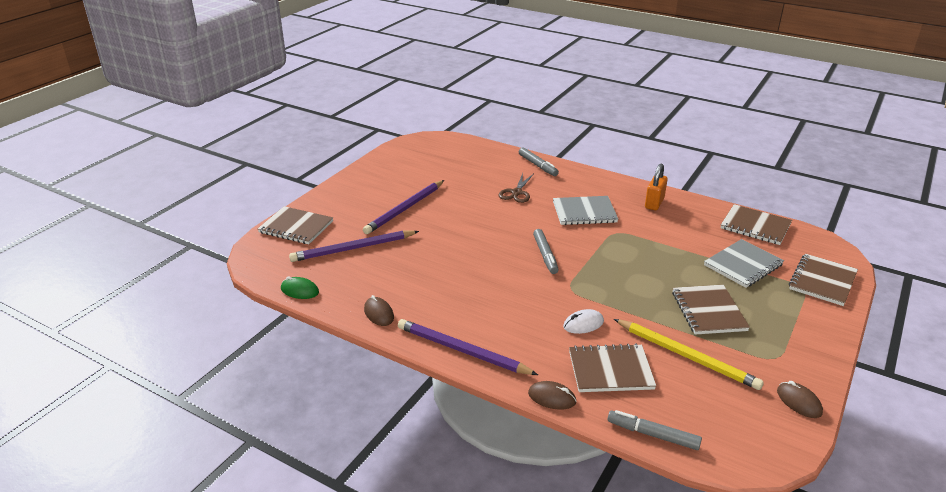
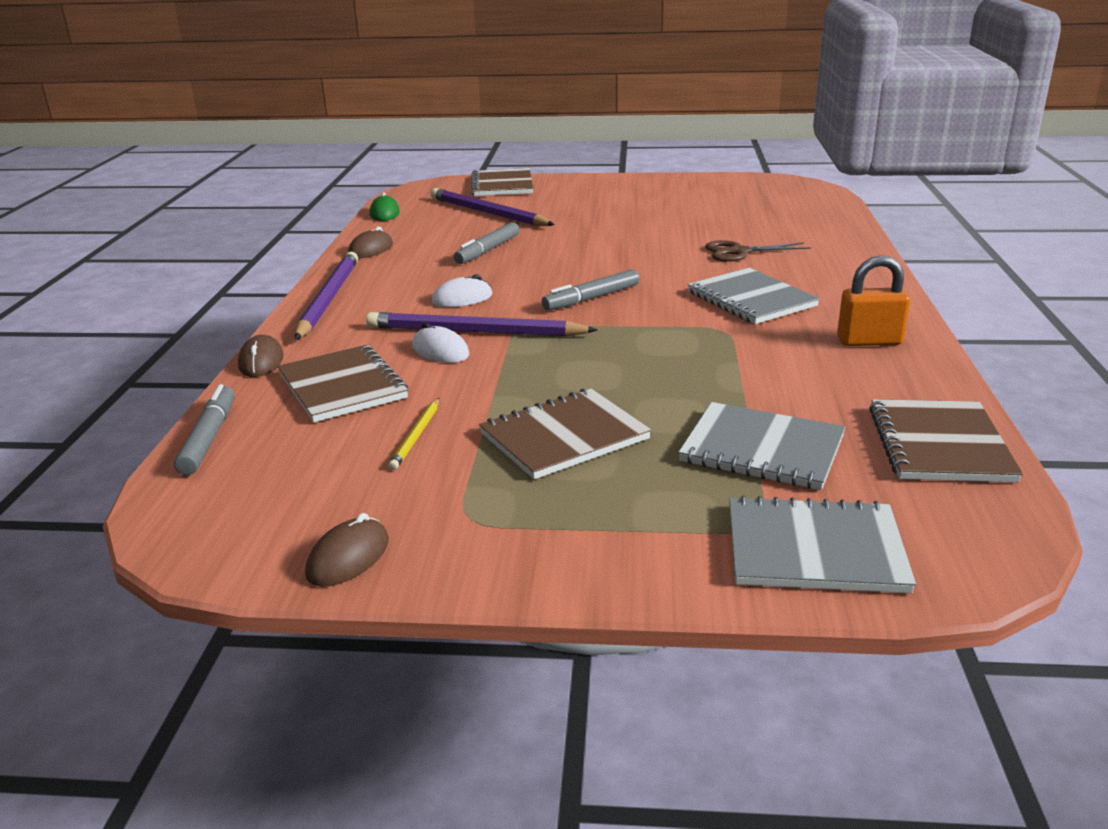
camera: 65 degrees right, 5 degrees down
purple pencil [363,180,444,234] -> purple pencil moved to [366,312,597,336]
grey marker [519,147,559,176] -> grey marker moved to [454,222,519,264]
yellow pencil [614,319,764,390] -> yellow pencil [388,398,439,470], size x0.48
brown notebook [789,254,858,306] -> grey notebook [729,495,916,593]
none -> white mouse [432,274,493,307]

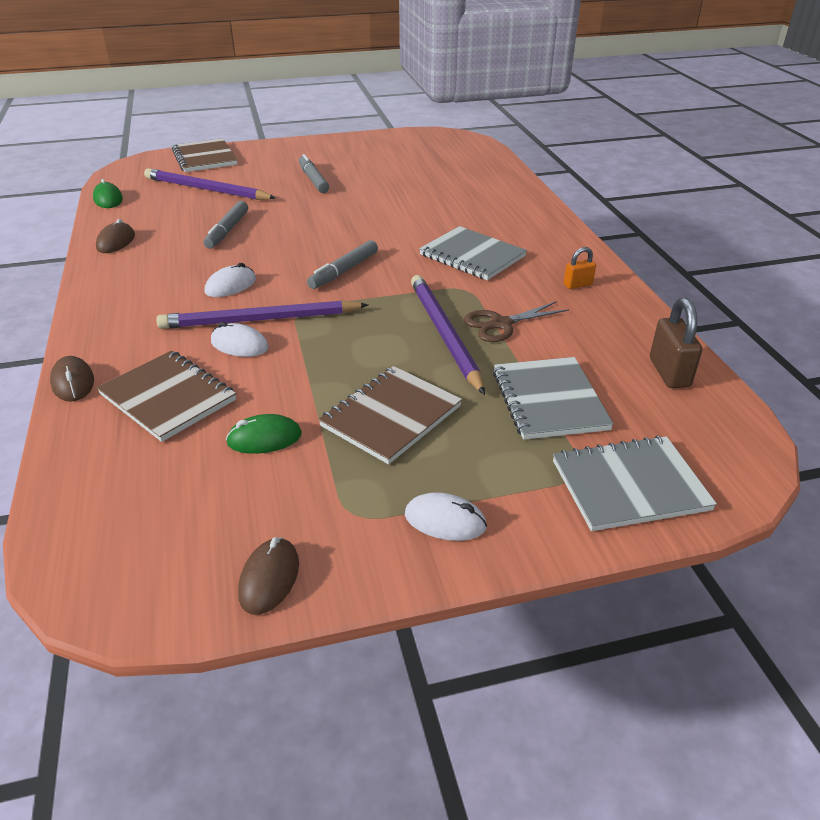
camera: 20 degrees left, 10 degrees up
grey marker [174,384,235,475] -> grey marker moved to [299,154,329,193]
purple pencil [295,252,358,340] -> purple pencil moved to [411,275,485,395]
yellow pencil [388,398,439,470] -> green mouse [226,414,302,454]
grey notebook [678,402,846,490] -> grey notebook turned 75 degrees clockwise [493,357,614,440]
brown scissors [705,240,811,262] -> brown scissors moved to [464,301,569,342]
orange padlock [837,255,910,346] -> orange padlock [564,247,596,289], size x0.59
brown notebook [869,399,1023,482] -> brown padlock [650,298,702,388]
none -> white mouse [405,492,487,541]

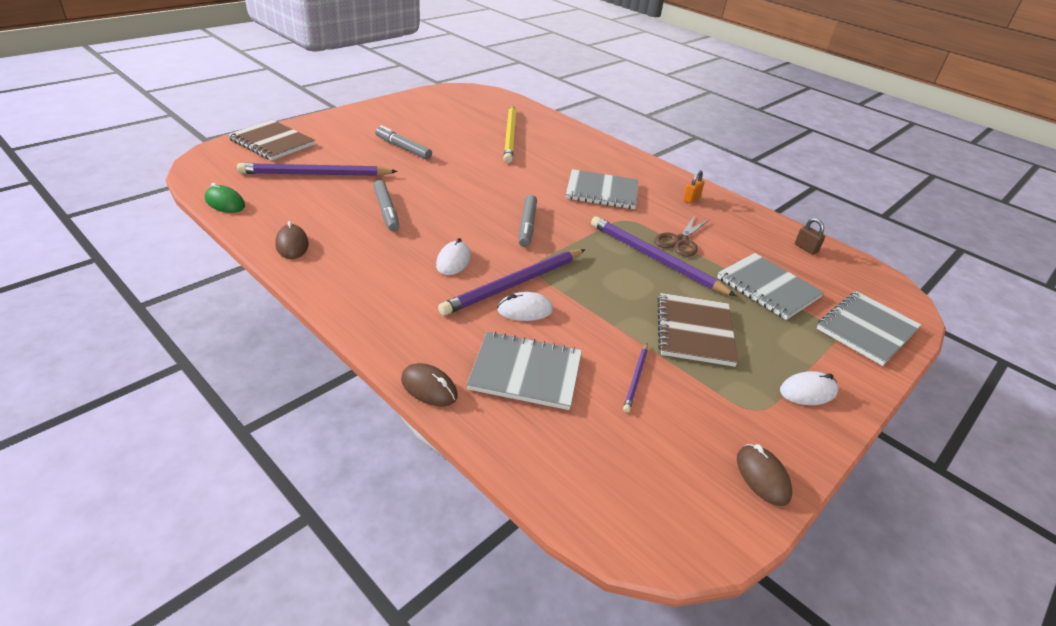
camera: 35 degrees left, 0 degrees up
brown notebook [97,350,236,442] -> grey notebook [467,331,582,410]
green mouse [226,414,302,454] -> purple pencil [623,343,648,412]
brown padlock [650,298,702,388] -> brown padlock [795,218,825,255], size x0.59
none -> yellow pencil [503,105,516,163]

